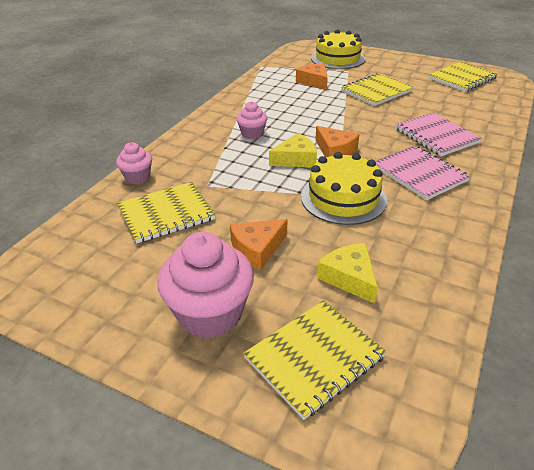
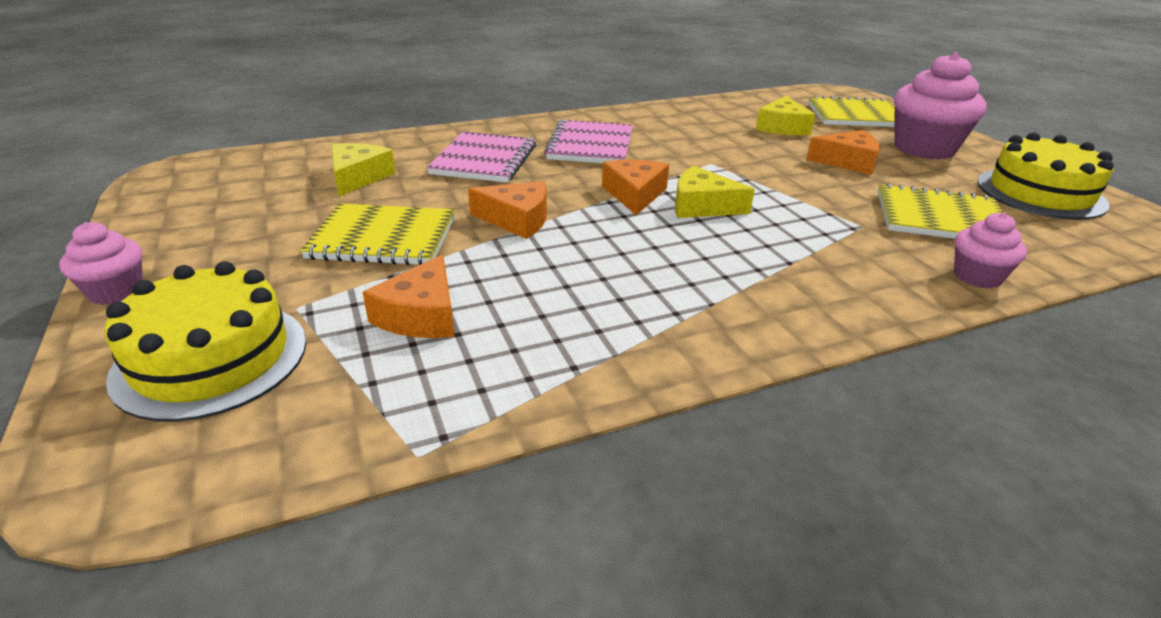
camera: 140 degrees left, 5 degrees down
pink cupcake [236,101,268,139] -> pink cupcake moved to [59,222,143,305]
yellow cake [301,152,387,225] -> yellow cake moved to [977,132,1114,220]
yellow notebook [429,62,498,92] -> none
none -> yellow cheese [331,143,396,196]
none -> orange cheese [468,181,547,239]

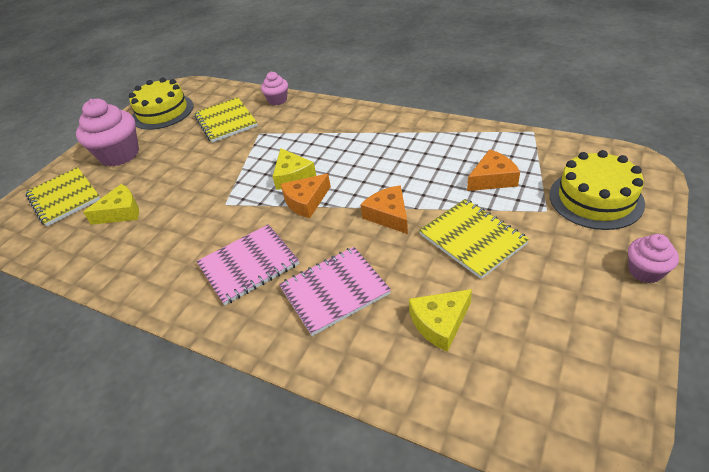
camera: 125 degrees left, 10 degrees up
orange cheese [806,130,880,175] -> none

